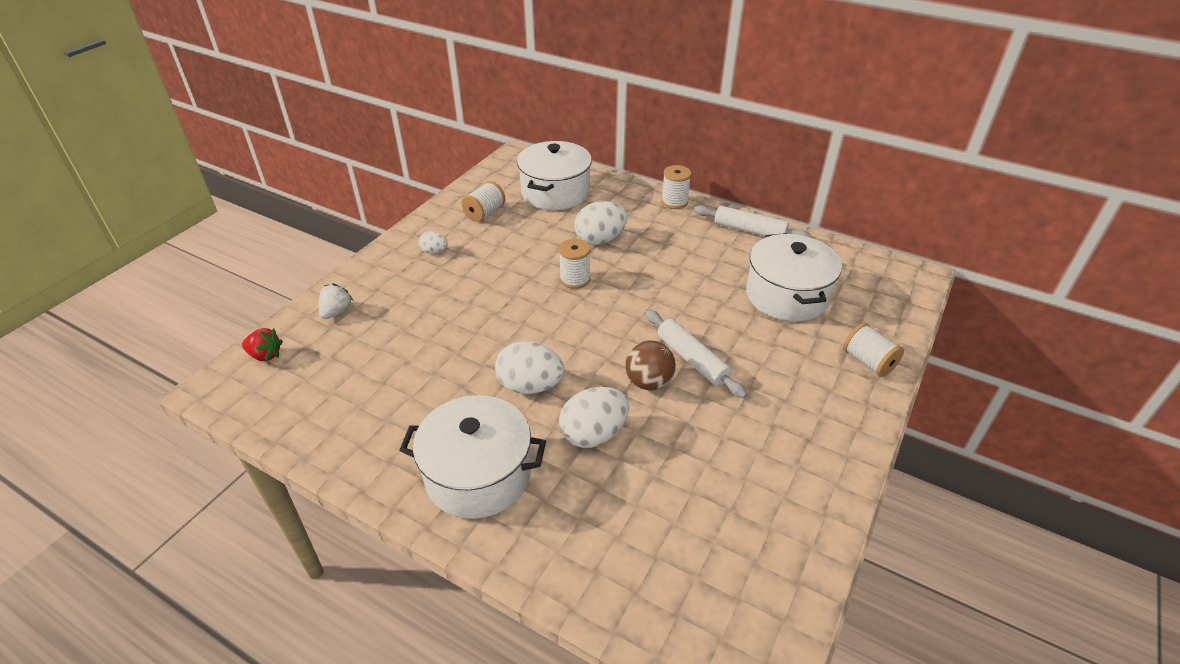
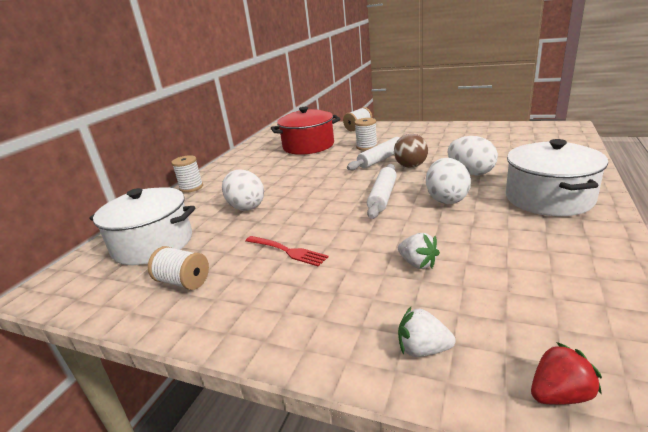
camera: 95 degrees left, 15 degrees down
red strawberry [242,328,283,362] -> red strawberry turned 60 degrees clockwise [531,342,602,405]
white egg [419,231,448,254] -> none
white spool [559,239,591,289] -> white spool moved to [354,118,377,151]
white rolling pin [694,205,811,238] -> white rolling pin moved to [367,164,397,219]
white pot [746,233,842,322] -> red pot [271,107,340,155]
none -> red fork [245,236,329,267]
none -> white strawberry [398,233,440,269]

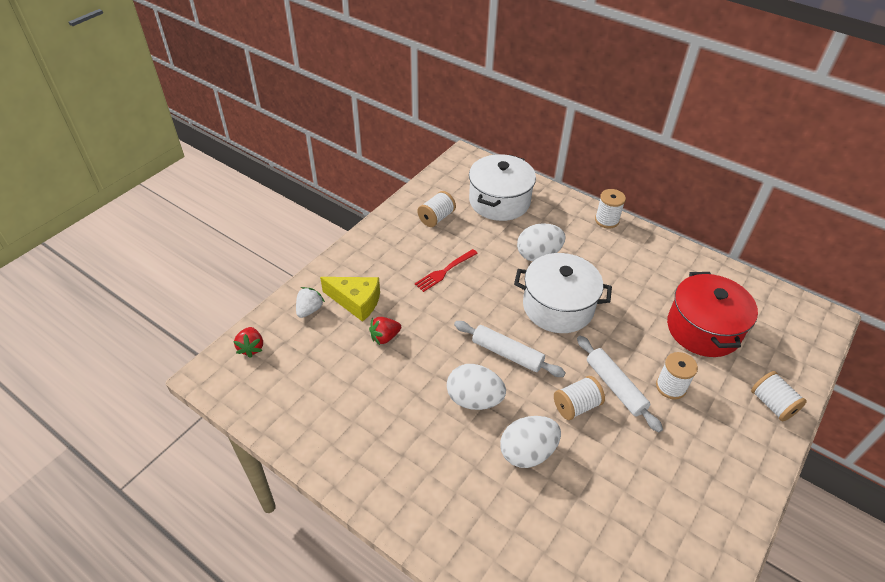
camera: 100 degrees right, 20 degrees up
brown ball [394,134,428,168] -> white spool [554,376,605,420]
white strawberry [398,233,440,269] -> red strawberry [369,317,401,345]
white pot [506,139,608,216] -> white pot moved to [514,253,612,333]
none -> yellow cheese [320,277,380,322]

